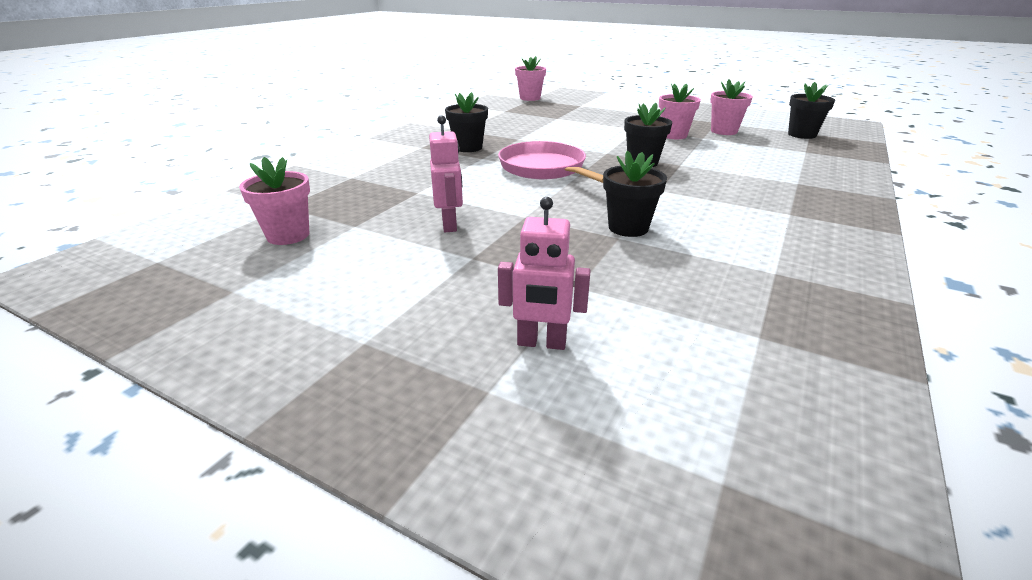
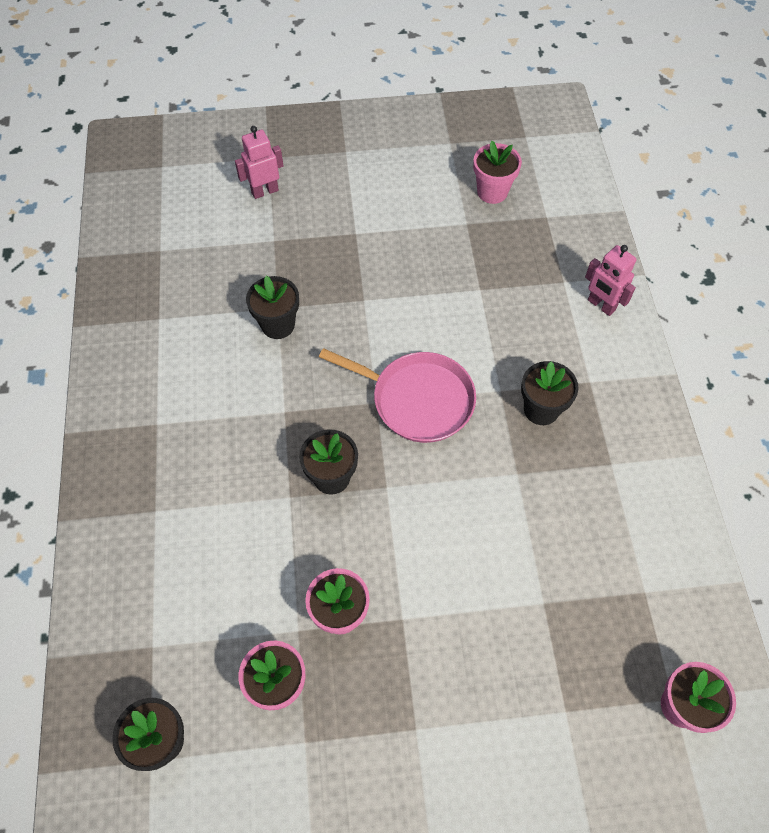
camera: 145 degrees right, 30 degrees up
pink robot [429,115,463,232] -> pink robot moved to [585,245,636,316]

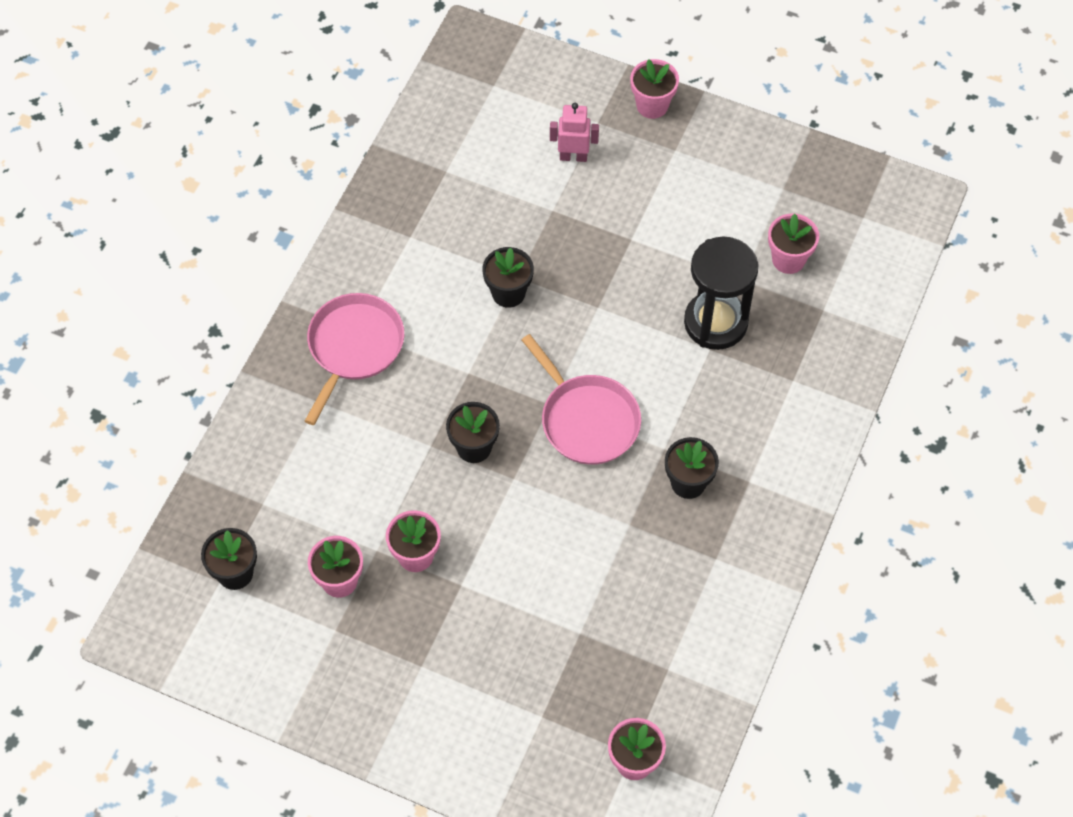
camera: 30 degrees right, 0 degrees up
pink robot [585,245,636,316] -> none
none -> pink pan [305,293,404,425]
none -> pink flower pot [630,59,679,119]
none -> black hourglass [684,237,758,350]

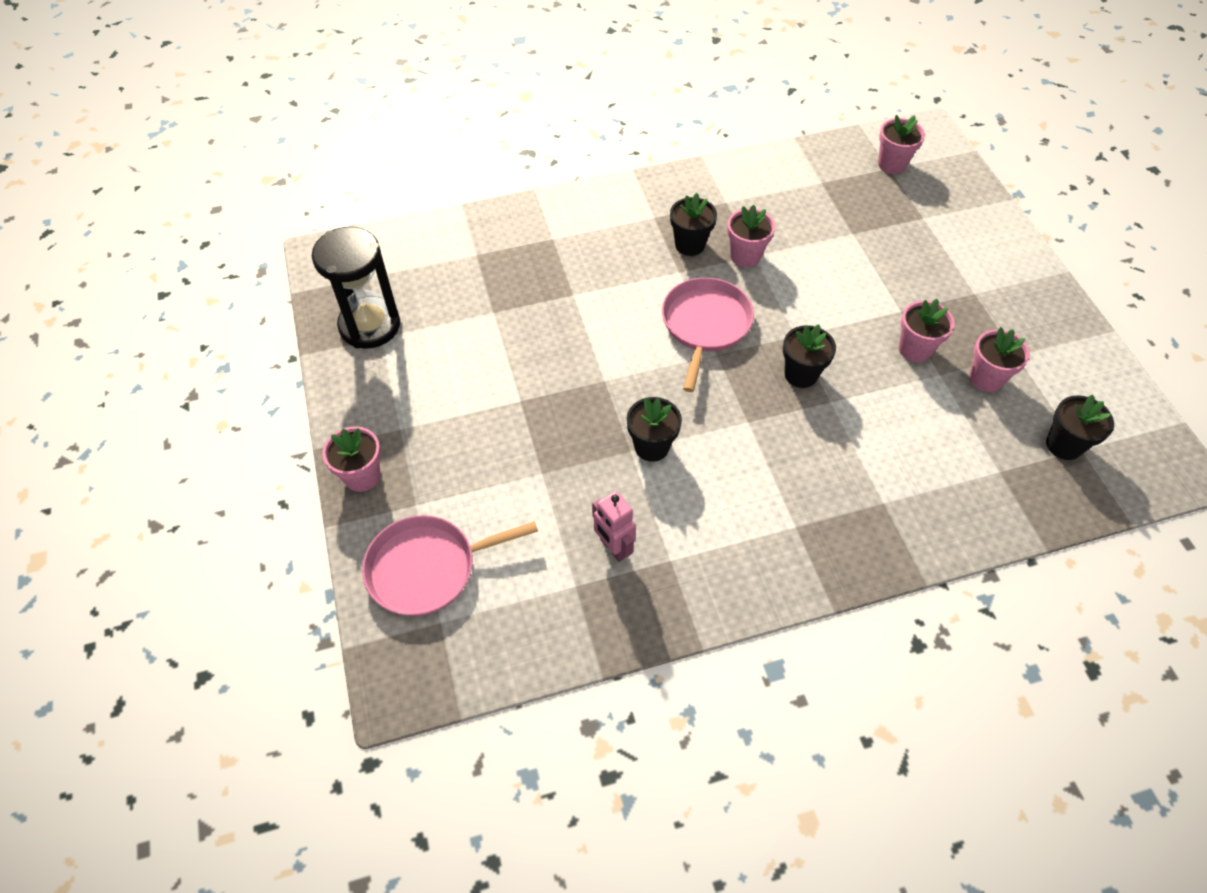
camera: 130 degrees left, 5 degrees down
pink pan [305,293,404,425] -> pink pan moved to [362,515,538,616]
pink robot [550,103,599,162] -> pink robot moved to [592,491,636,562]
black hourglass [684,237,758,350] -> black hourglass moved to [312,227,400,349]
pink flower pot [768,213,819,274] -> pink flower pot moved to [727,205,775,267]

